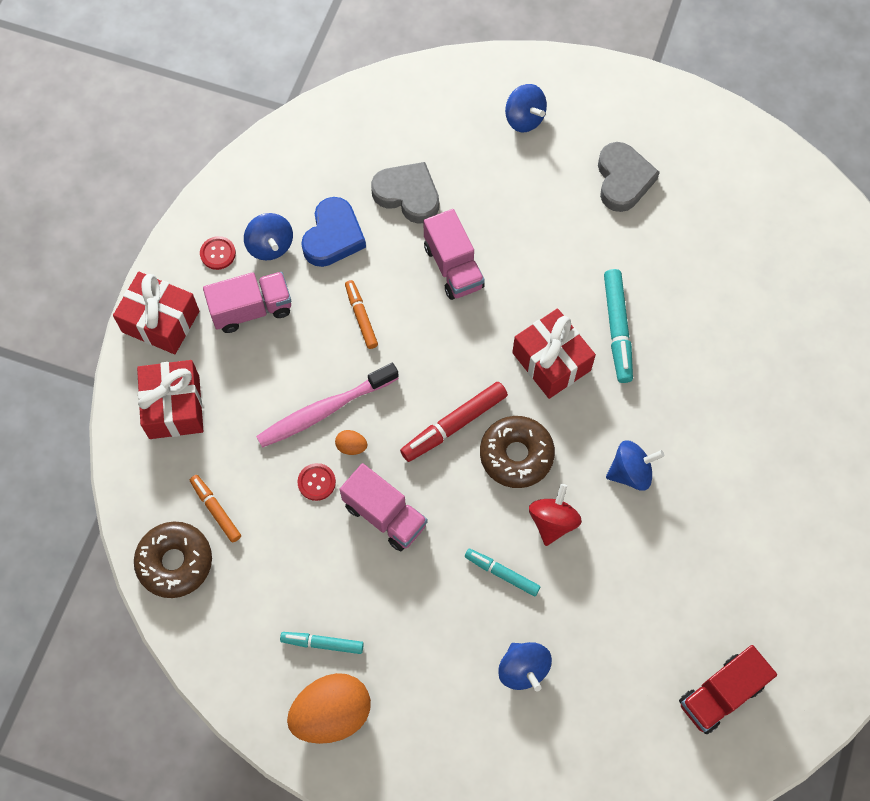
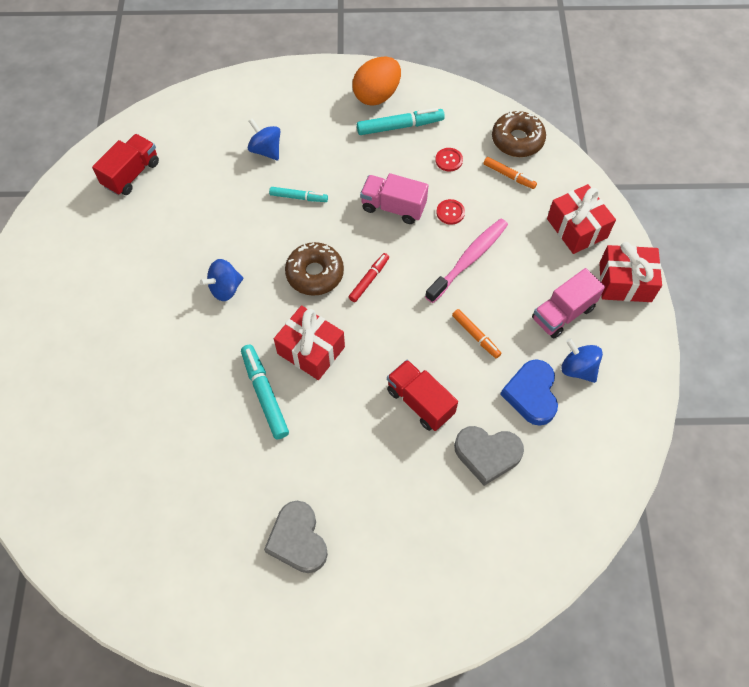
camera: 160 degrees right, 5 degrees down
red button [200,236,236,270] -> red button moved to [435,148,463,171]
turquoise marker [280,632,364,654] -> turquoise marker [357,108,445,135], size x1.57
orange egg [335,430,368,455] -> none
red marker [400,382,508,462] -> red marker [349,253,389,302], size x0.64
pink truck [424,209,485,300] -> red truck [387,360,458,431]
blue spinning top [505,84,547,132] -> none
red spinning top [529,484,582,546] -> none

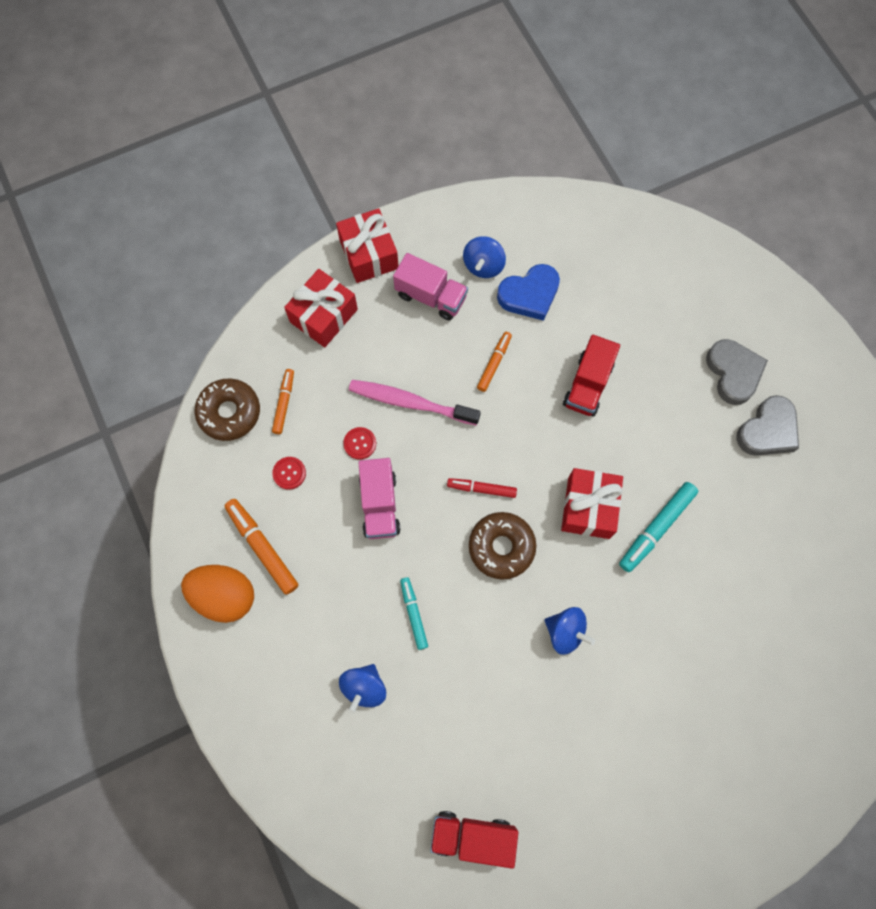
camera: 115 degrees left, 10 degrees up
turquoise marker [357,108,445,135] -> orange marker [224,499,298,595]
grey heart [454,426,524,486] -> grey heart moved to [706,339,768,405]

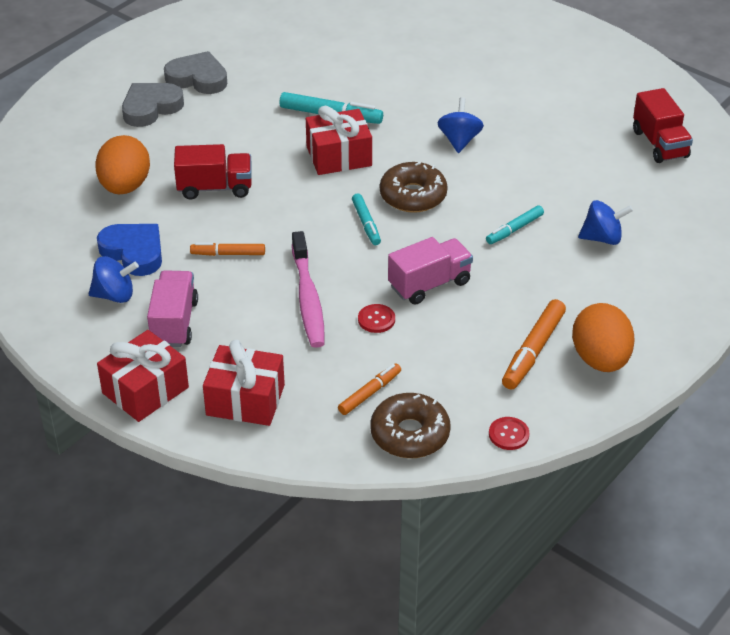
camera: 115 degrees left, 30 degrees down
orange marker [272,369,294,434] -> orange marker turned 150 degrees clockwise [338,363,401,415]
red button [272,457,306,490] -> red button moved to [489,417,529,450]
red marker [447,478,517,498] -> turquoise marker [352,193,381,245]
none -> orange egg [95,135,150,194]

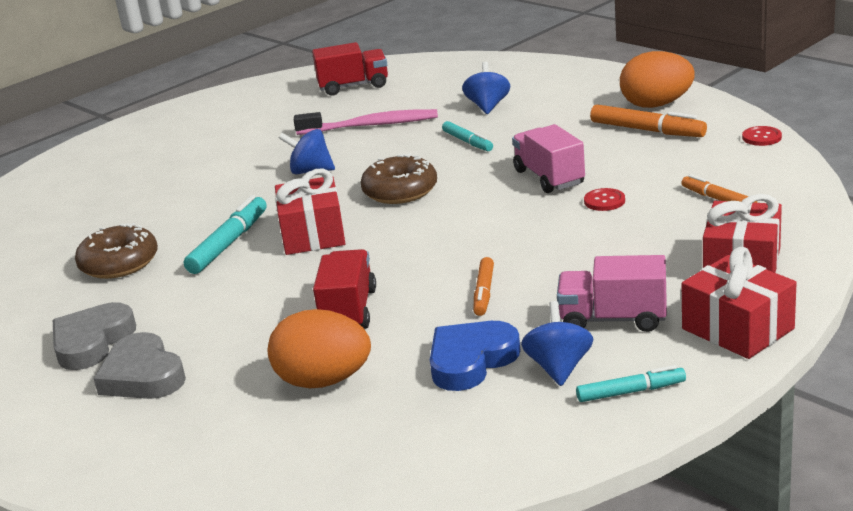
camera: 80 degrees left, 15 degrees down
pink toothbrush [292,231,325,348] -> pink toothbrush moved to [294,109,438,135]
turquoise marker [352,193,381,245] -> turquoise marker moved to [576,365,686,402]
brown donut [370,393,451,458] -> brown donut moved to [75,223,158,279]

